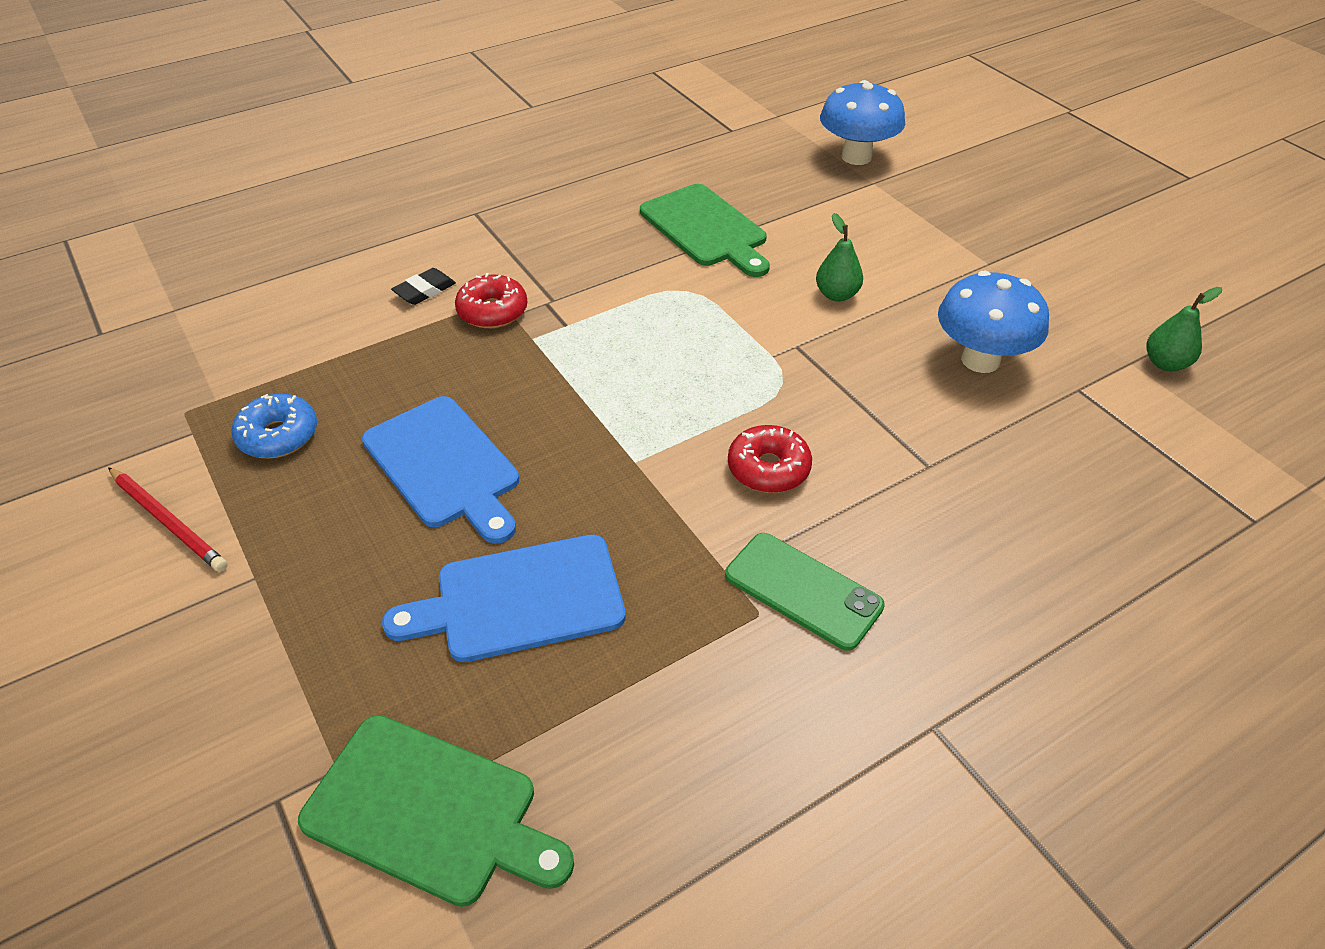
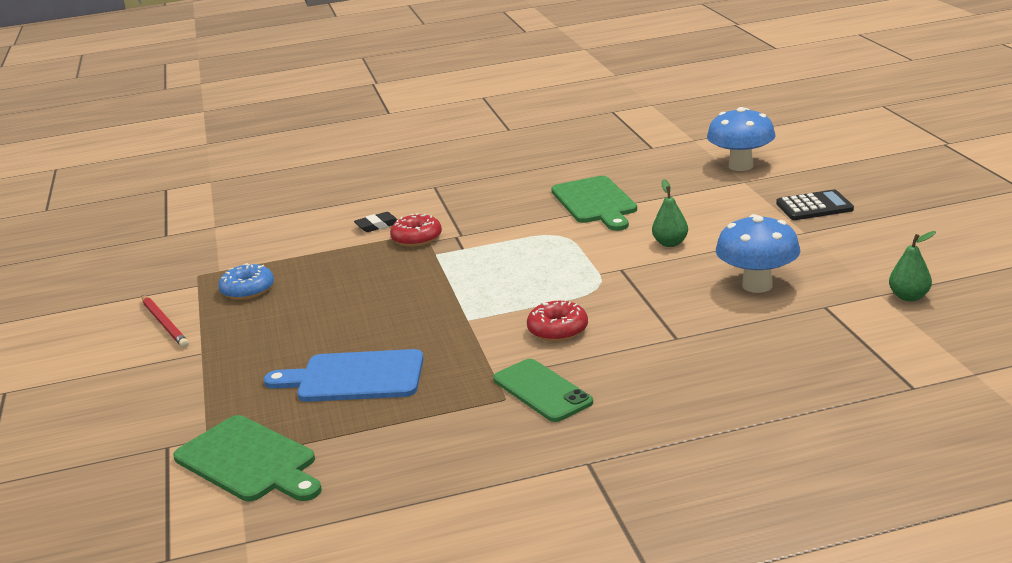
camera: 20 degrees right, 20 degrees down
blue cutting board [362,396,519,544] -> none
none -> black calculator [776,189,854,220]

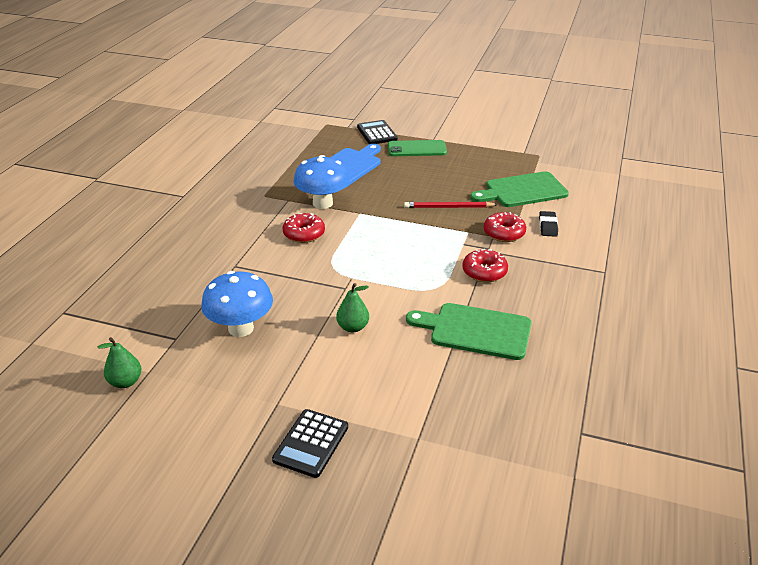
camera: 120 degrees right, 10 degrees up
red pencil [142,295,189,348] -> red pencil moved to [404,202,498,208]
green cutting board [173,415,322,501] -> green cutting board moved to [470,171,569,207]
blue donut [218,263,274,300] -> none
green phone [493,359,593,422] -> green phone moved to [388,140,447,156]
blue mushroom [707,107,775,171] -> blue mushroom moved to [293,155,350,209]
none -> black calculator [357,120,398,144]
none -> red donut [462,249,508,282]

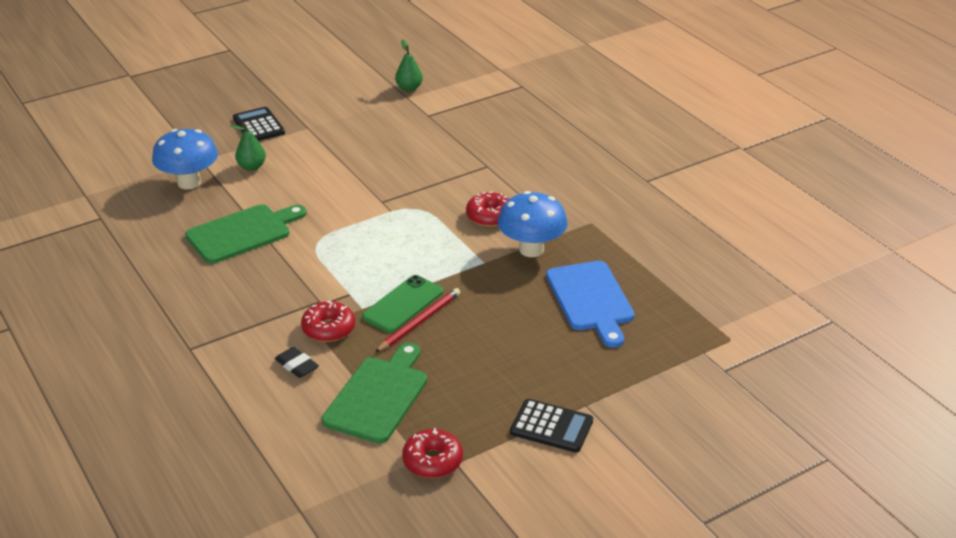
camera: 130 degrees right, 0 degrees up
blue mushroom [201,271,273,337] -> blue mushroom moved to [152,129,218,189]
green pear [336,283,369,333] -> green pear moved to [230,123,266,171]
black calculator [357,120,398,144] -> black calculator moved to [510,399,593,453]
green phone [388,140,447,156] -> green phone moved to [362,275,443,333]
red donut [462,249,508,282] -> red donut moved to [402,428,463,478]

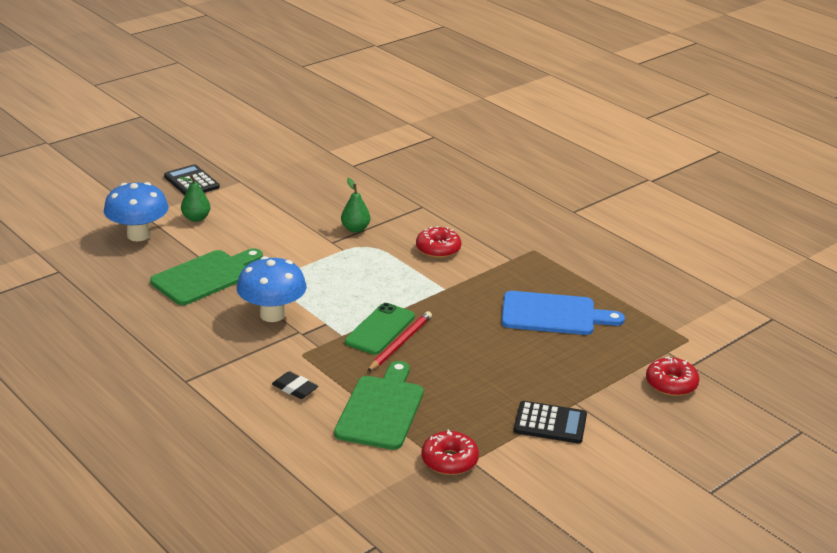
camera: 10 degrees left, 5 degrees down
red donut [301,300,355,342] -> red donut moved to [646,357,700,396]
green pear [395,40,423,91] -> green pear moved to [341,178,370,233]
blue mushroom [498,191,568,257] -> blue mushroom moved to [237,256,306,322]
blue cutting board [546,261,634,348] -> blue cutting board turned 60 degrees counterclockwise [501,291,625,335]

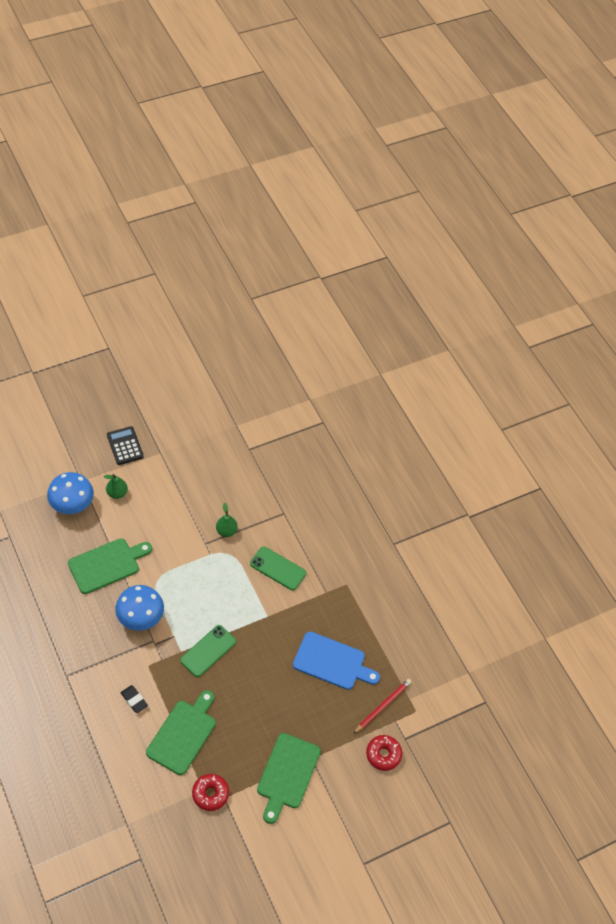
camera: 10 degrees right, 25 degrees up
red pencil [367,311,432,372] -> red pencil moved to [353,679,412,734]
red donut [416,226,461,258] -> green phone [250,546,306,591]
black calculator [514,401,587,443] -> green cutting board [257,733,321,824]

